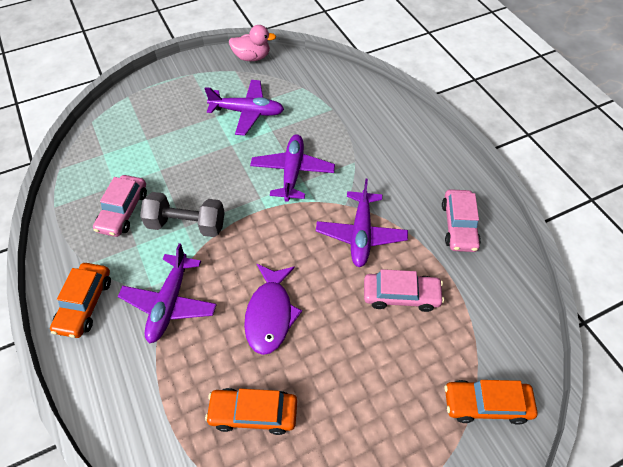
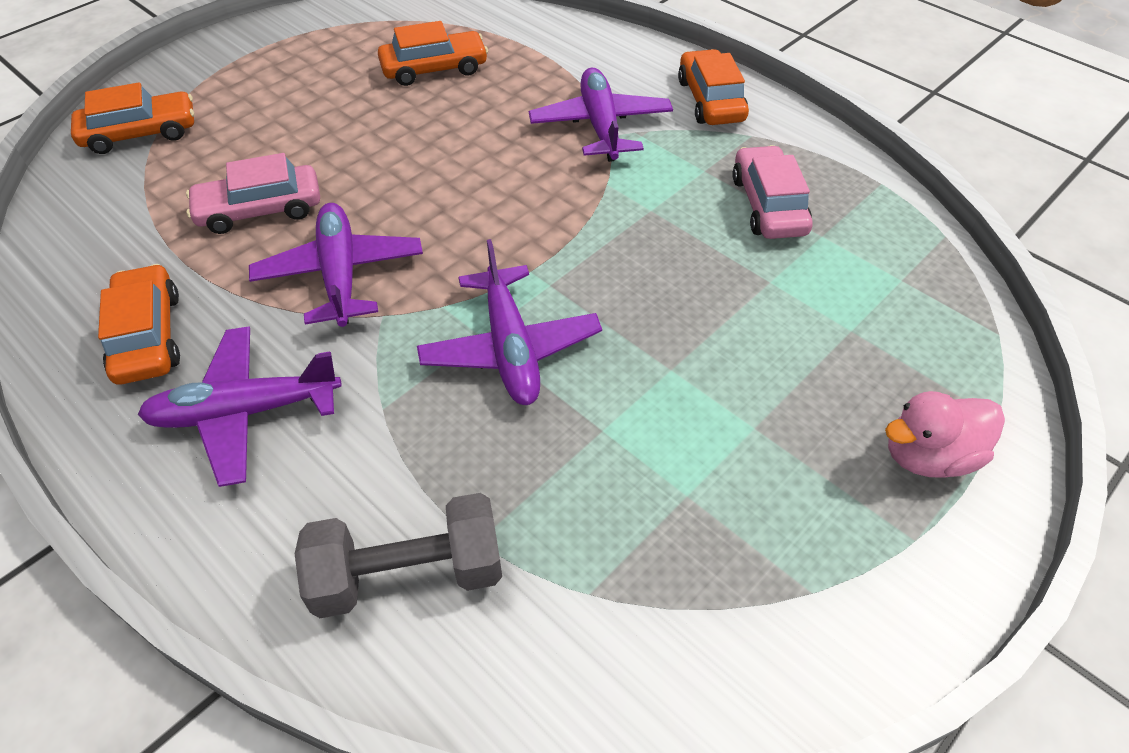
camera: 160 degrees right, 5 degrees down
grey dumbbell [140,192,225,237] -> grey dumbbell moved to [295,493,502,618]
purple plane [204,80,284,136] -> purple plane moved to [138,326,342,487]
pink duck [229,25,276,61] -> pink duck moved to [885,391,1005,478]
purple fish [244,264,302,355] -> none
pink car [442,189,481,252] -> orange car [98,264,180,385]

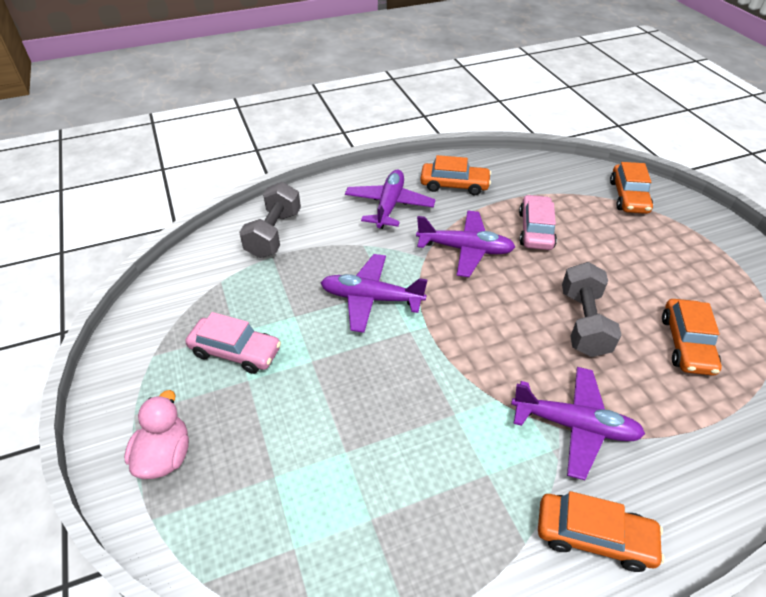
camera: 115 degrees right, 5 degrees down
pink car [732,145,813,239] -> pink car moved to [185,312,281,374]
none -> grey dumbbell [562,262,621,357]

